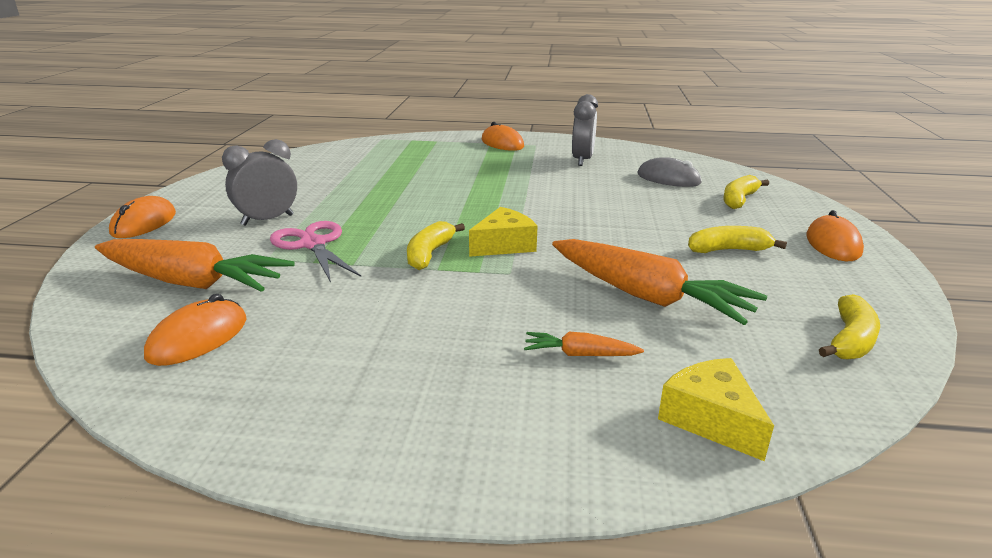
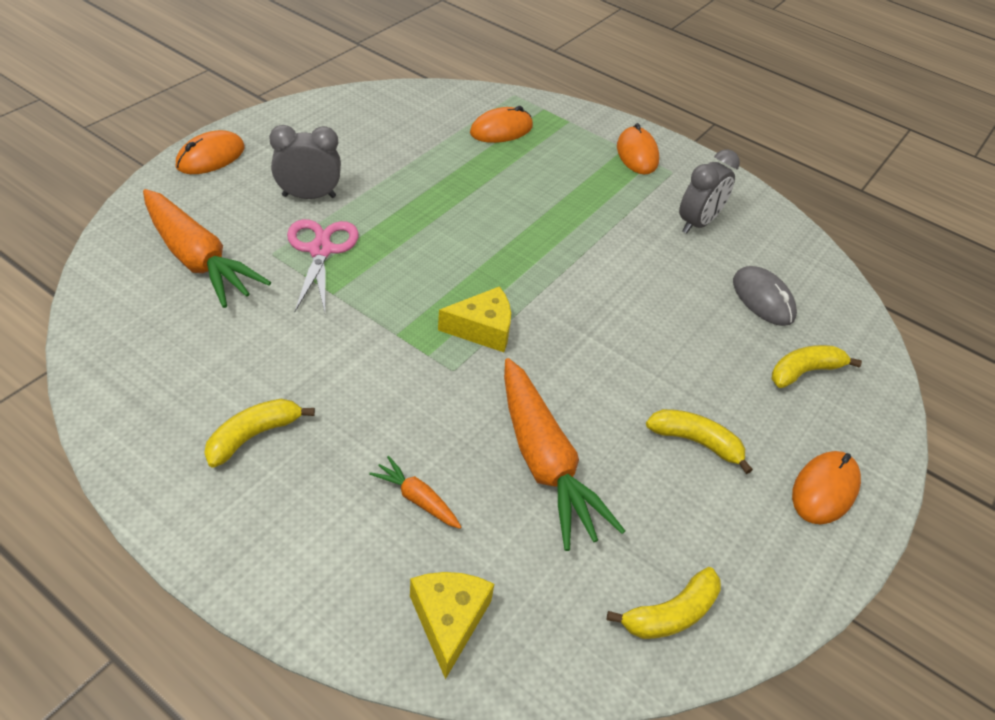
camera: 25 degrees right, 20 degrees up
orange mouse [144,294,247,366] -> orange mouse moved to [470,106,533,143]
yellow banana [407,221,465,270] -> yellow banana moved to [204,399,315,467]

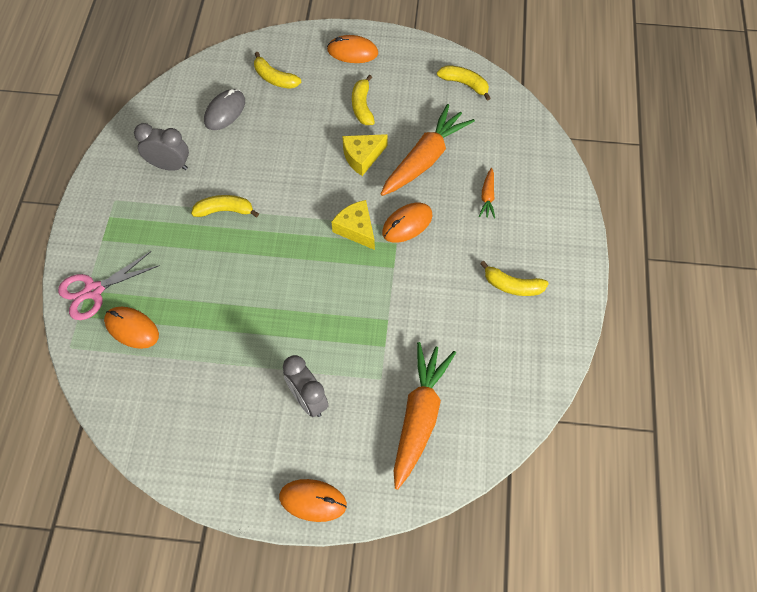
camera: 115 degrees left, 15 degrees up
pink scissors [287,219,359,312] -> pink scissors moved to [58,251,160,320]
yellow cheese [410,572,494,679] -> yellow cheese moved to [342,134,388,176]
orange mouse [617,123,659,175] -> orange mouse moved to [382,203,432,243]
none -> yellow banana [191,195,259,217]

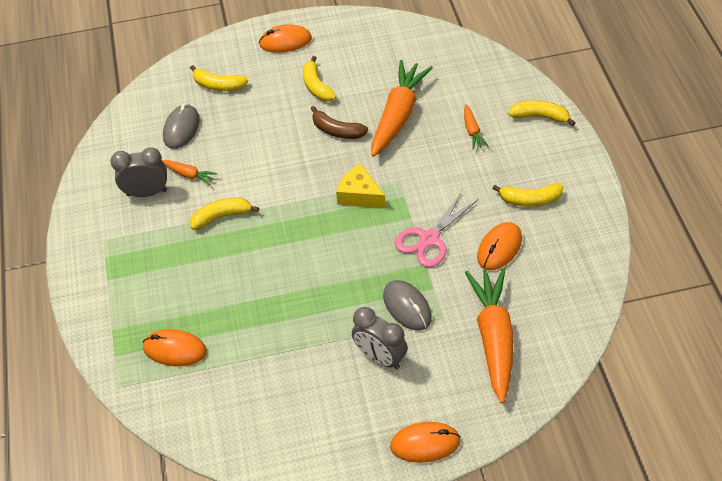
camera: 15 degrees left, 10 degrees down
pink scissors [58,251,160,320] -> pink scissors moved to [395,191,479,267]
yellow cheese [342,134,388,176] -> brown banana [311,106,368,139]
orange mouse [382,203,432,243] -> orange mouse moved to [477,222,522,270]
yellow banana [437,65,491,101] -> yellow banana moved to [508,100,576,126]
none -> orange carrot [162,160,218,185]
none -> grey mouse [383,280,432,330]

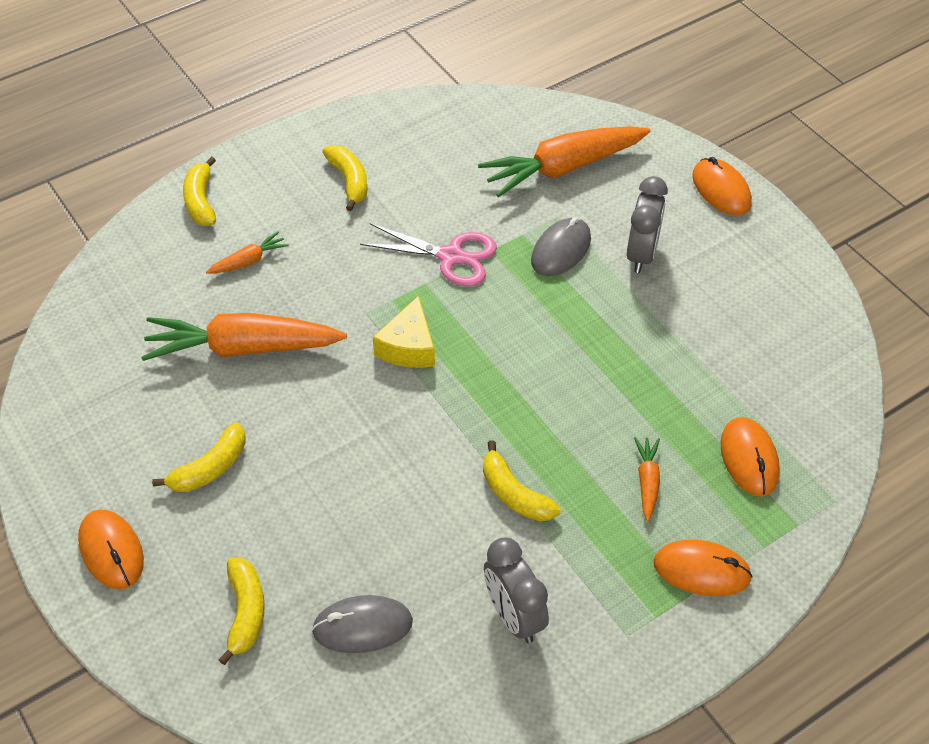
camera: 115 degrees left, 0 degrees up
orange carrot [162,160,218,185] -> orange carrot moved to [634,437,660,521]
brown banana [311,106,368,139] -> none
orange mouse [477,222,522,270] -> orange mouse moved to [653,540,753,596]

